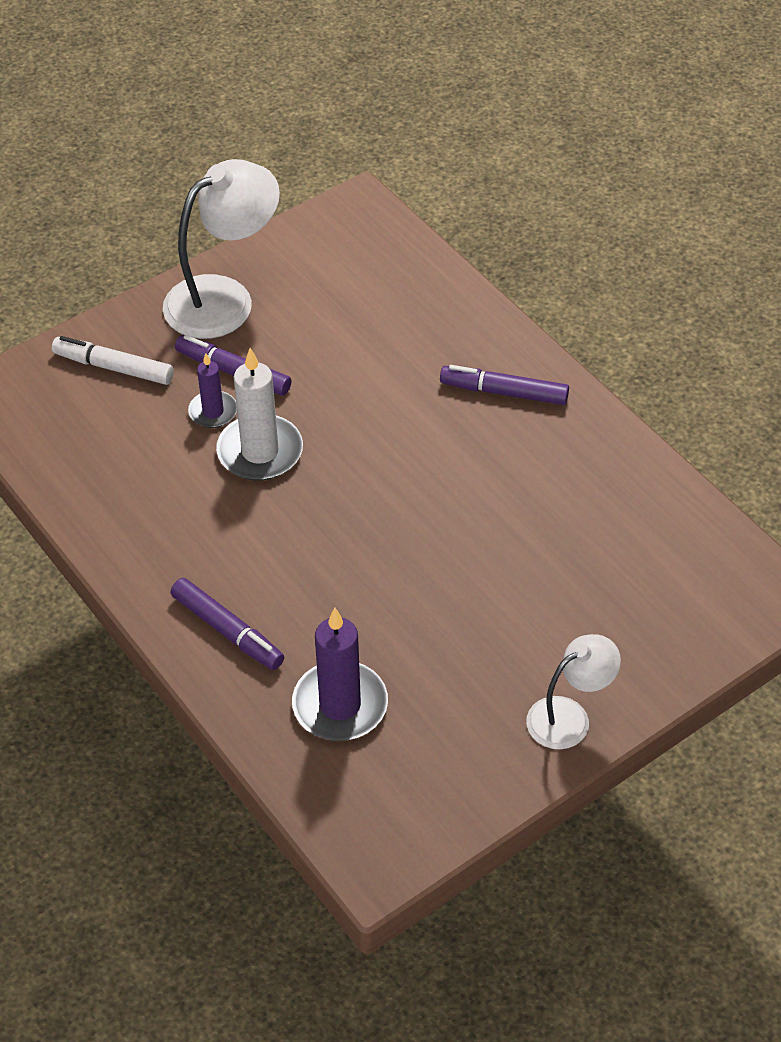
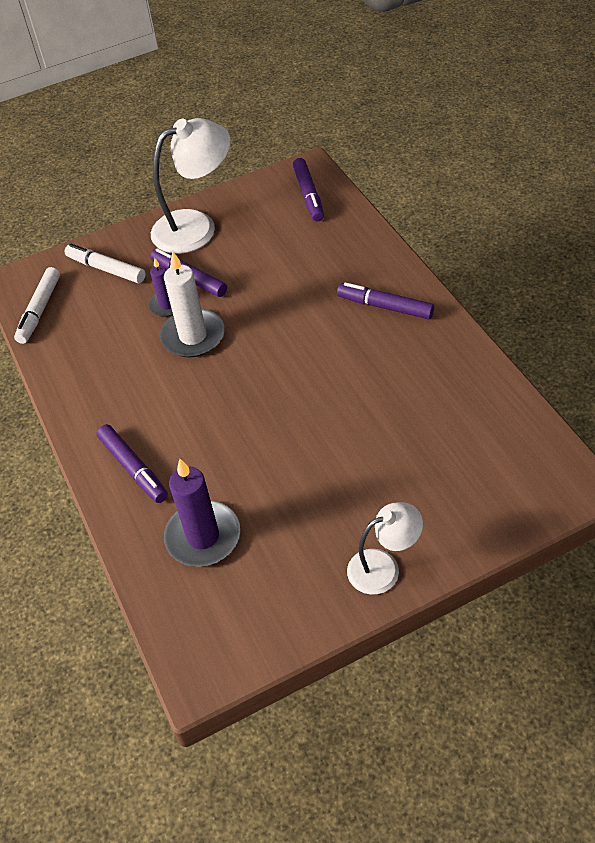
camera: 15 degrees right, 0 degrees up
none -> white marker [14,267,60,344]
none -> purple marker [292,158,324,222]

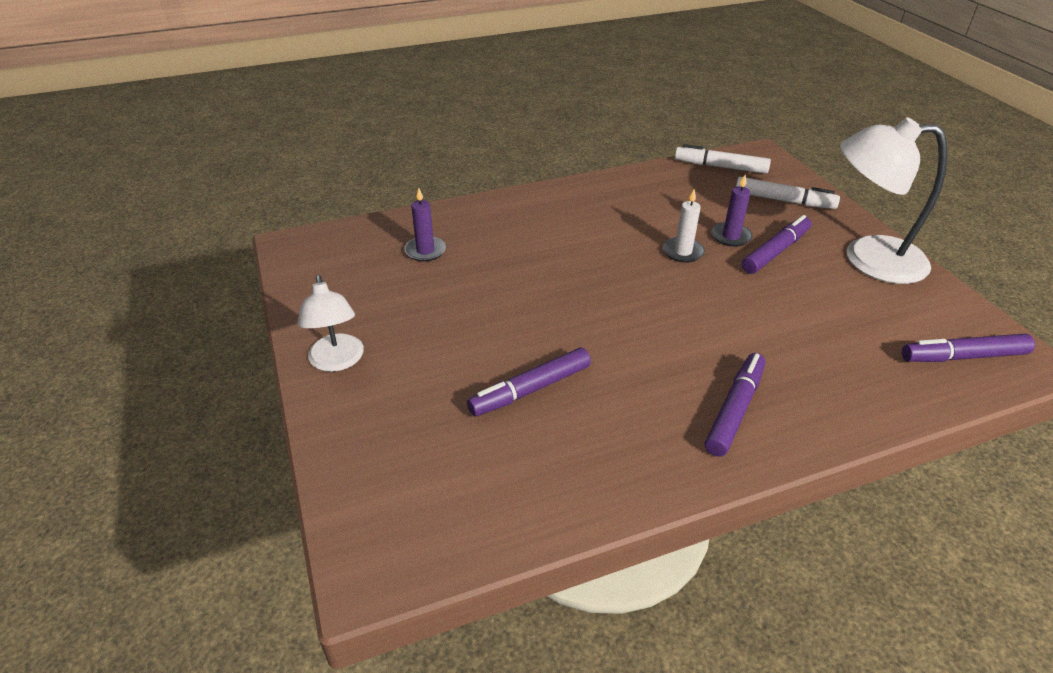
camera: 90 degrees right, 10 degrees down
white marker [65,244,145,283] -> white marker turned 75 degrees clockwise [736,177,840,209]
purple marker [97,424,168,503] -> purple marker moved to [467,348,591,416]
white lamp [151,118,230,254] -> white lamp turned 120 degrees clockwise [840,117,947,284]
white candle [160,251,225,358] -> white candle [663,189,705,263], size x0.58
purple candle [164,459,240,567] -> purple candle [404,188,446,262], size x0.58

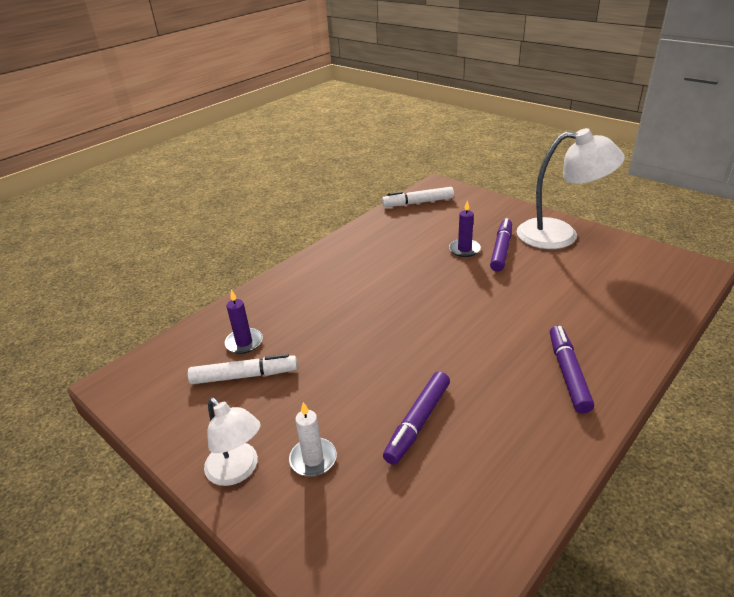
camera: 25 degrees left, 5 degrees down
white candle [663,189,705,263] -> white candle moved to [289,402,337,477]
white marker [736,177,840,209] -> white marker moved to [188,354,297,384]
white lamp [840,117,947,284] -> white lamp turned 150 degrees counterclockwise [517,128,625,249]
purple marker [902,334,1035,362] -> none

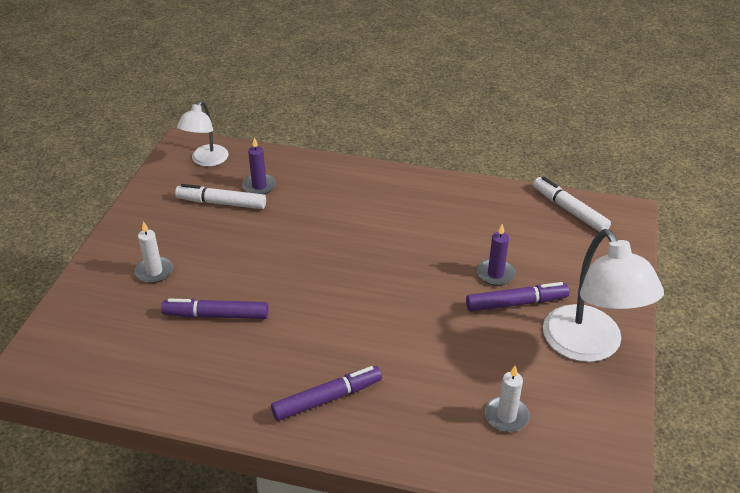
camera: 60 degrees right, 5 degrees up
white marker [188,354,297,384] -> white marker turned 135 degrees clockwise [175,184,266,209]
white lamp [204,397,261,486] -> white lamp moved to [177,101,229,167]
none -> white candle [485,366,530,432]

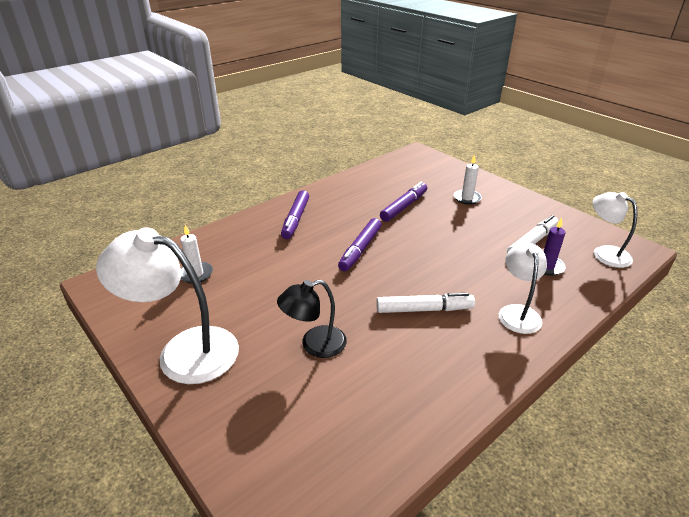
camera: 125 degrees right, 5 degrees down
purple marker [466,282,569,312] -> purple marker moved to [338,218,381,271]
purple candle [477,224,515,286] -> black lamp [277,280,347,358]
white marker [533,176,611,232] -> white marker moved to [376,293,475,313]
none -> white lamp [499,243,547,334]

